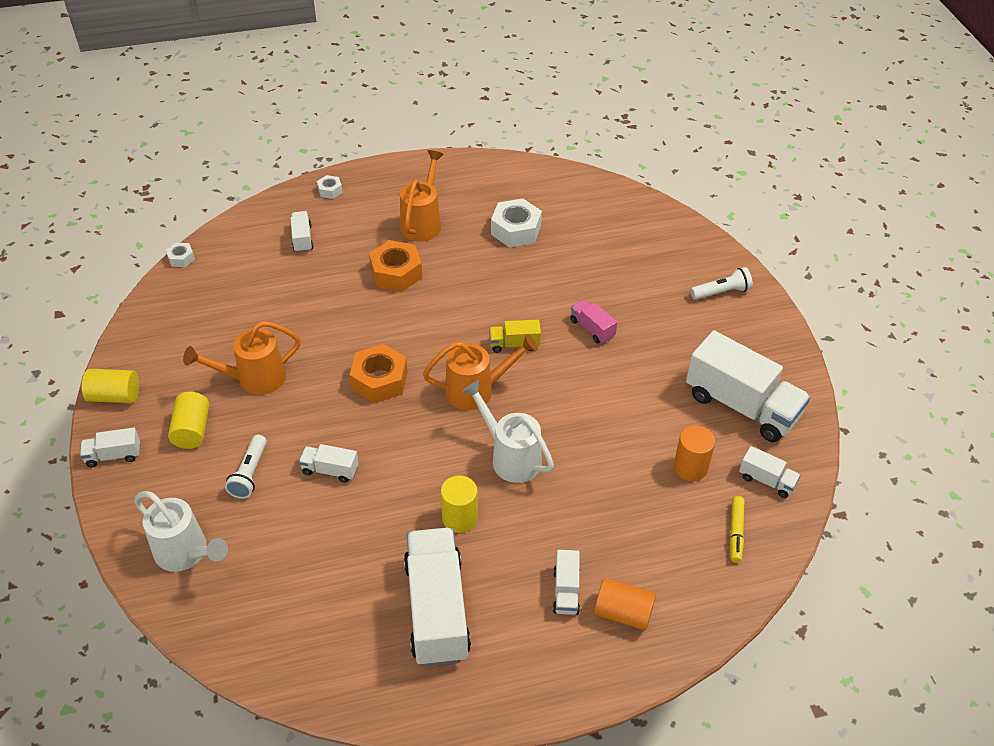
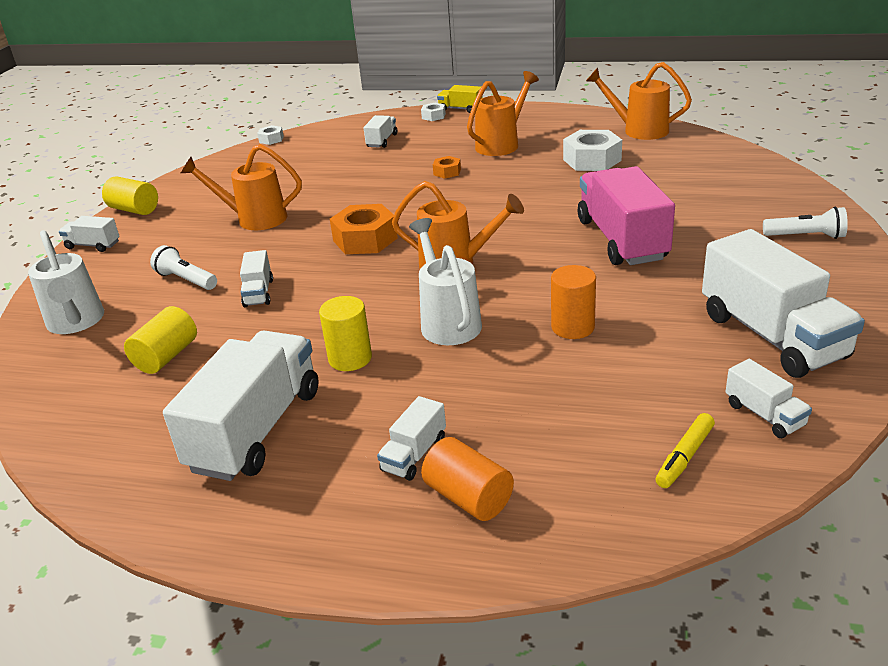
camera: 30 degrees right, 15 degrees down
yellow cylinder [168,392,209,449] -> yellow cylinder moved to [124,306,197,374]
white flashlight [225,435,267,499] -> white flashlight turned 90 degrees clockwise [150,245,217,290]
white truck [299,444,359,483] -> white truck turned 135 degrees counterclockwise [240,250,273,307]
orange nut [369,240,422,292] -> orange nut [433,156,461,179], size x0.51
yellow truck [489,320,541,353] -> yellow truck moved to [437,85,483,113]
pink truck [570,299,617,343] -> pink truck [578,166,675,265], size x2.16
orange cylinder [674,425,715,481] -> orange cylinder moved to [551,265,596,339]
none -> orange watering can [586,62,692,140]

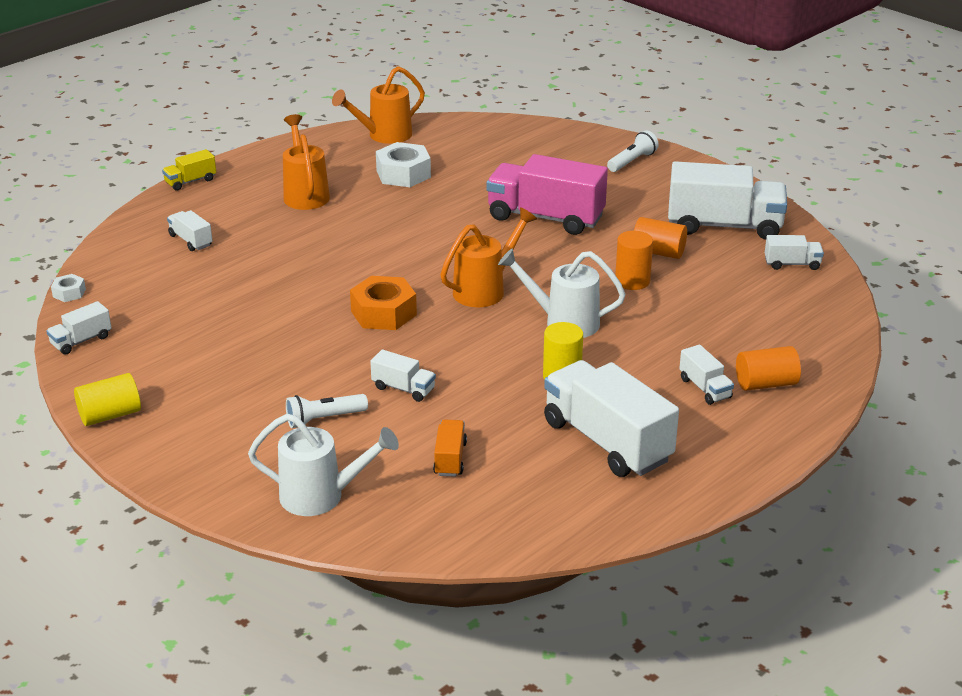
camera: 60 degrees left, 0 degrees up
white truck [59,216,120,252] -> white truck moved to [46,301,112,355]
yellow cylinder [124,306,197,374] -> orange truck [433,419,467,477]
orange watering can [181,144,302,230] -> none
white nut [421,103,446,121] -> none
orange nut [433,156,461,179] -> none
yellow marker [656,413,715,488] -> none
none -> orange cylinder [634,217,687,259]

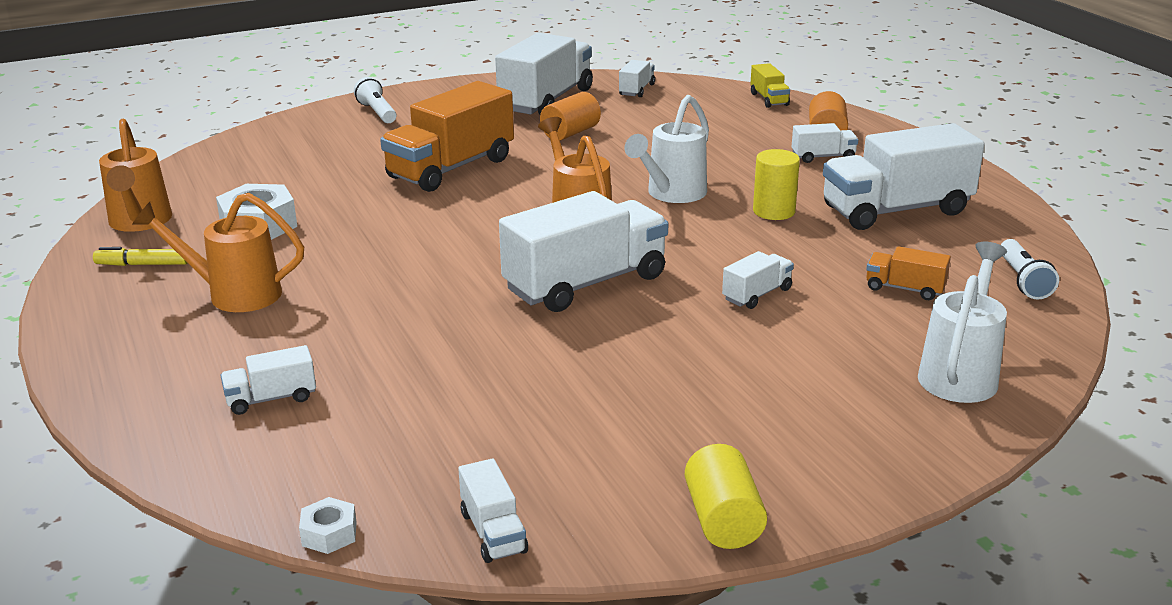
camera: 70 degrees left, 5 degrees down
yellow truck [162,149,216,191] -> yellow truck moved to [750,63,790,108]
white flashlight [286,394,368,428] -> white flashlight moved to [1001,239,1059,300]
orange nut [350,276,417,330] -> white truck [499,191,668,312]
pink truck [486,154,608,235] -> orange truck [380,81,514,192]
orange cylinder [615,231,653,290] -> none
none -> yellow marker [93,247,187,266]

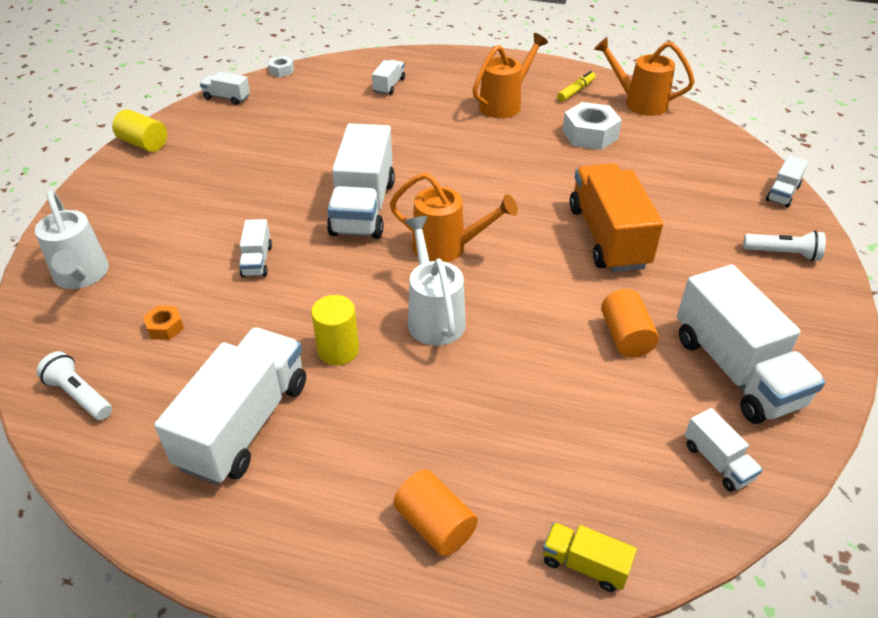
camera: 130 degrees right, 15 degrees up
white truck [792,123,858,163] -> white truck moved to [766,155,808,208]
orange truck [866,246,951,300] -> orange nut [143,306,184,340]

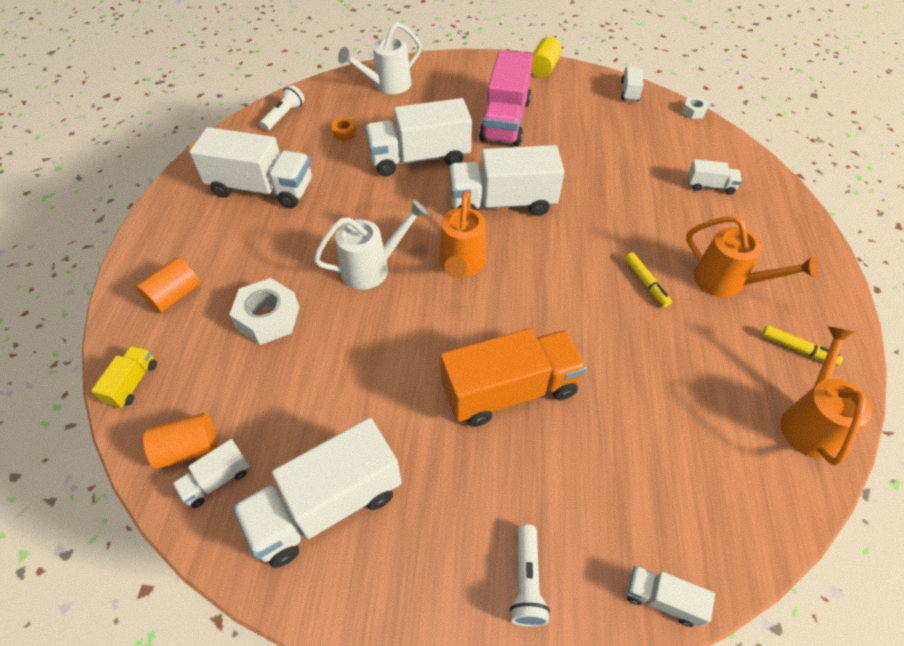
camera: 80 degrees right, 10 degrees up
white truck [239,219,272,277] -> white truck [365,98,472,176], size x2.16
yellow cylinder [311,295,359,365] -> none
white nut [562,102,622,150] -> white nut moved to [229,278,300,345]
orange cylinder [601,289,659,358] -> orange cylinder moved to [143,413,217,469]
none -> pink truck [479,50,533,146]
none -> yellow marker [625,252,672,307]

